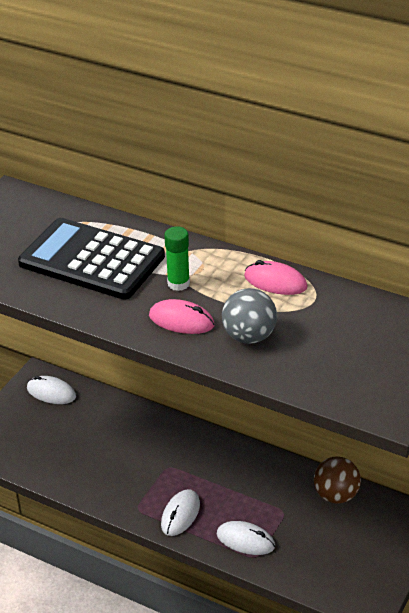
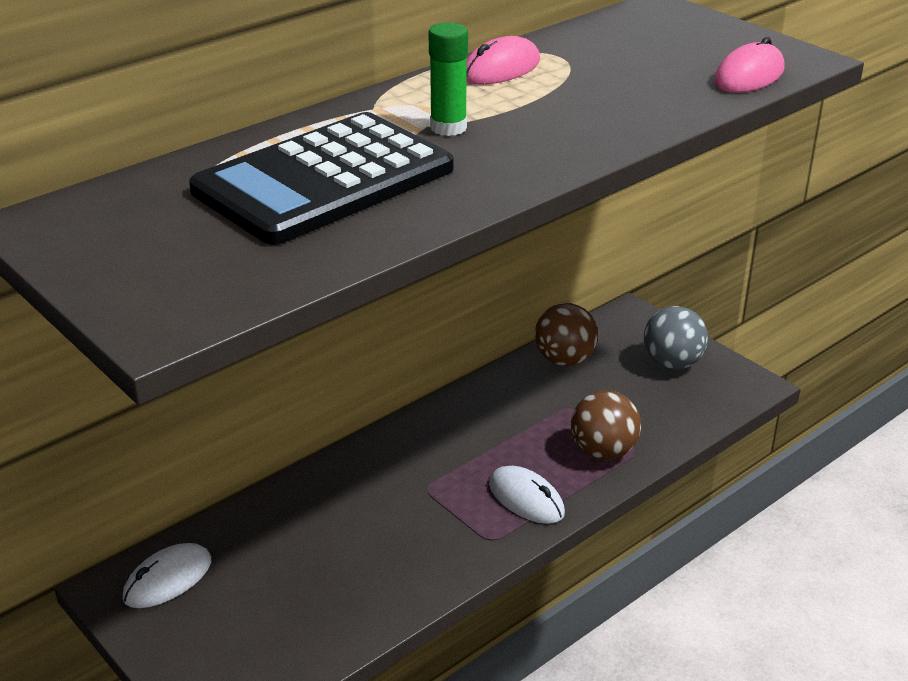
camera: 70 degrees left, 5 degrees down
pink mouse [149,299,215,334] -> pink mouse moved to [714,37,785,93]
white mouse [217,521,275,555] -> brown ball [571,390,641,460]
grey ball [222,288,277,344] -> grey ball moved to [644,306,708,369]

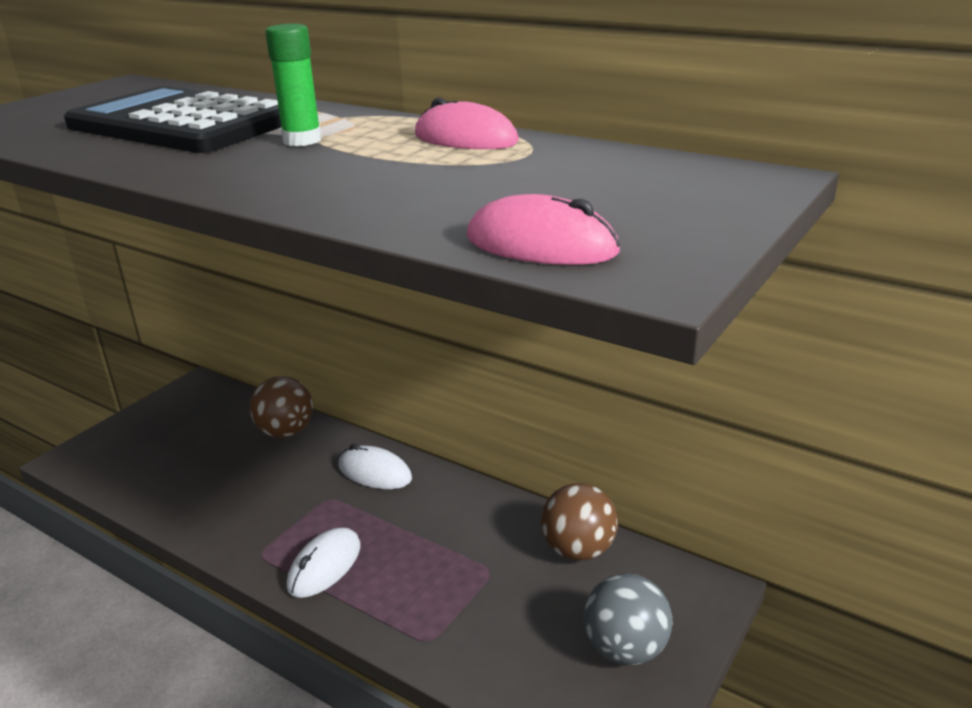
camera: 75 degrees right, 5 degrees down
white mouse [122,543,211,608] -> white mouse moved to [339,444,412,489]
brown ball [571,390,641,460] -> brown ball moved to [250,376,313,438]

